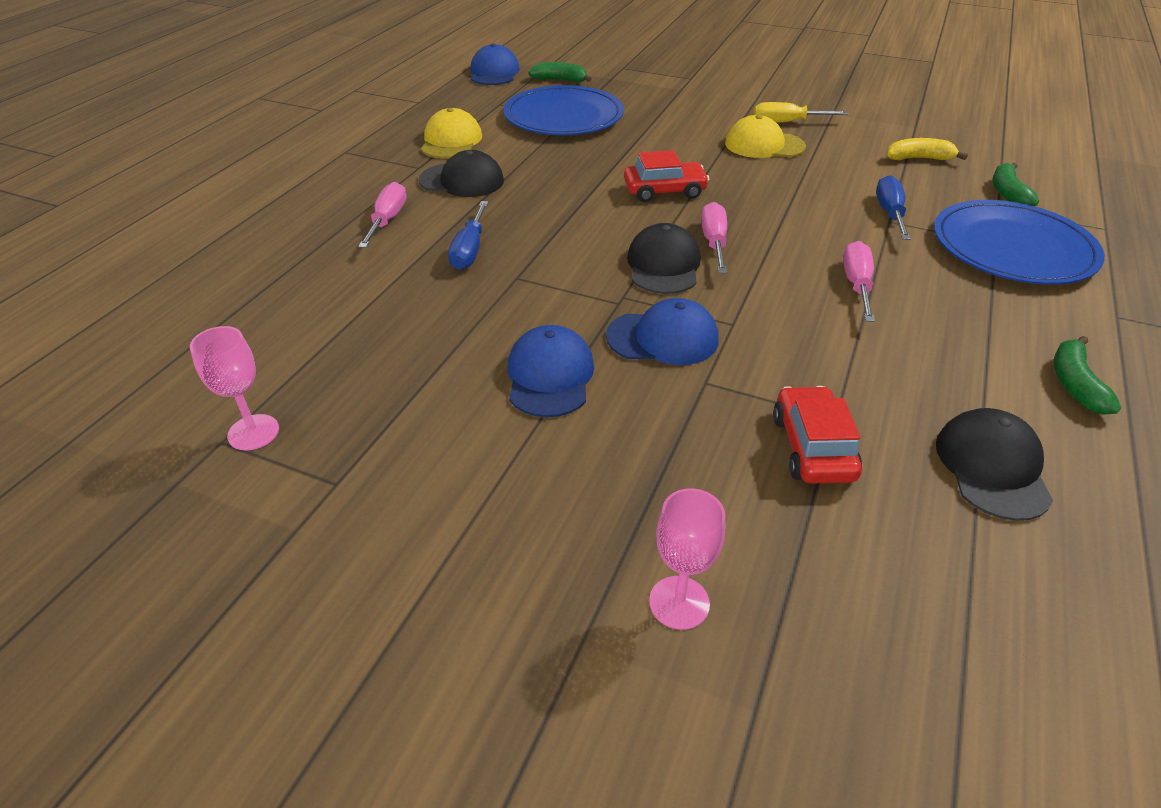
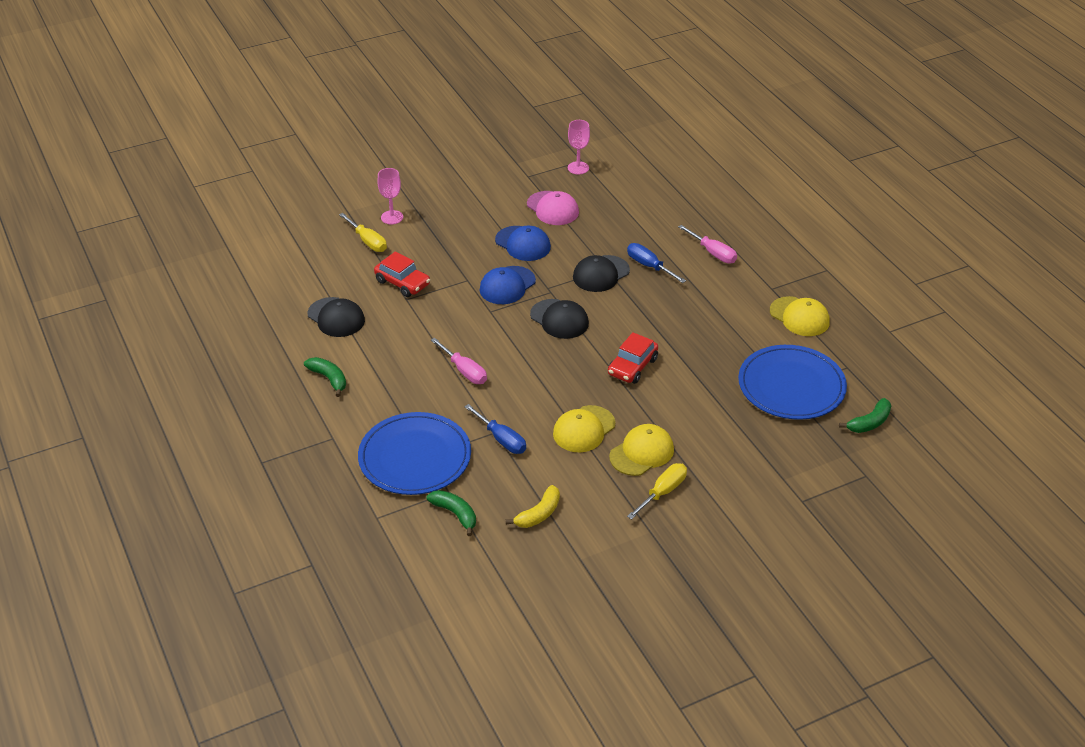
camera: 130 degrees right, 0 degrees up
black cap [418,150,504,197] -> black cap moved to [573,255,630,292]
blue cap [471,44,520,85] -> none
pink screwdriver [701,202,727,273] -> none
none -> yellow screwdriver [339,213,387,252]
none -> pink cap [527,191,579,225]
none -> yellow cap [553,405,615,452]

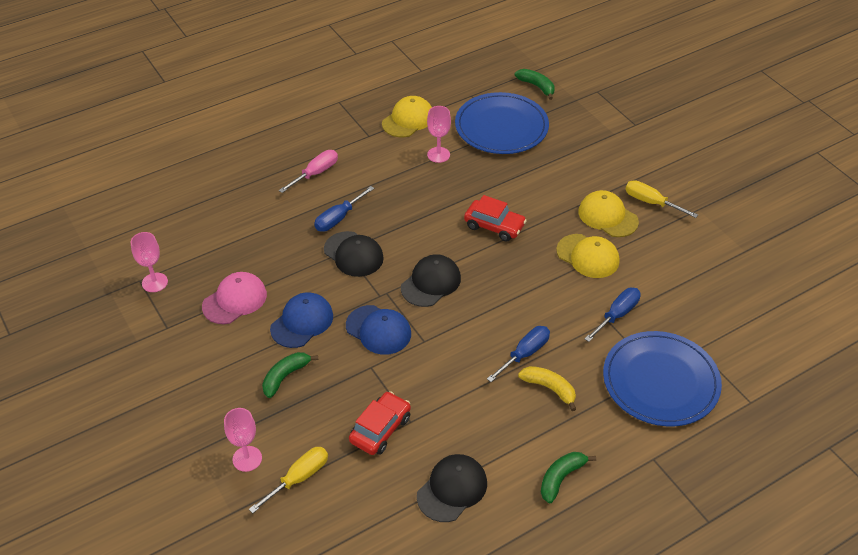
camera: 95 degrees left, 5 degrees up
green banana [427,490,476,536] -> green banana moved to [262,352,318,398]
pink screwdriver [431,338,487,384] -> blue screwdriver [487,326,550,382]
yellow banana [506,485,560,528] -> yellow banana moved to [518,366,576,411]
none -> pink goblet [427,106,451,163]

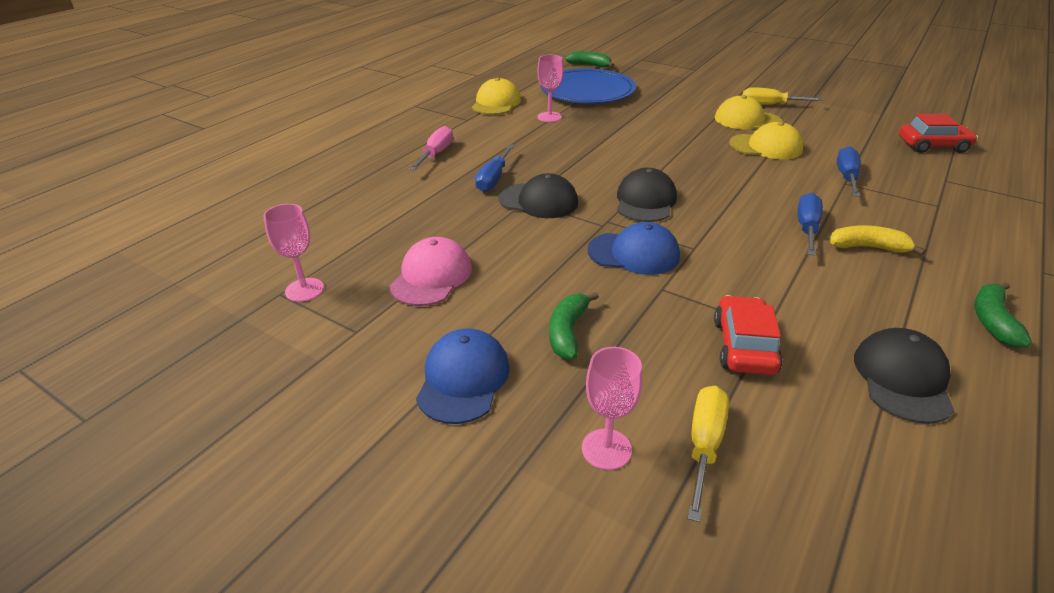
camera: 25 degrees left, 10 degrees down
blue cap [270,292,333,348] -> blue cap moved to [416,328,510,424]
red car [464,195,527,242] -> red car moved to [899,114,978,153]
blue plate [603,331,722,426] -> none

